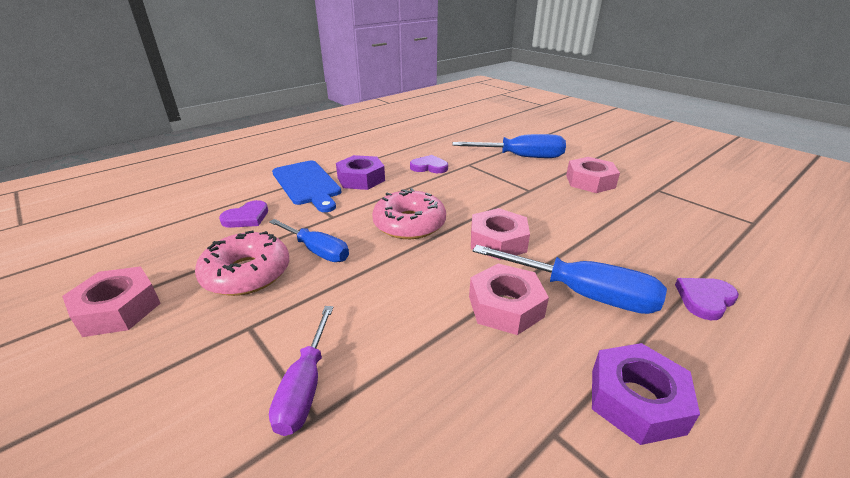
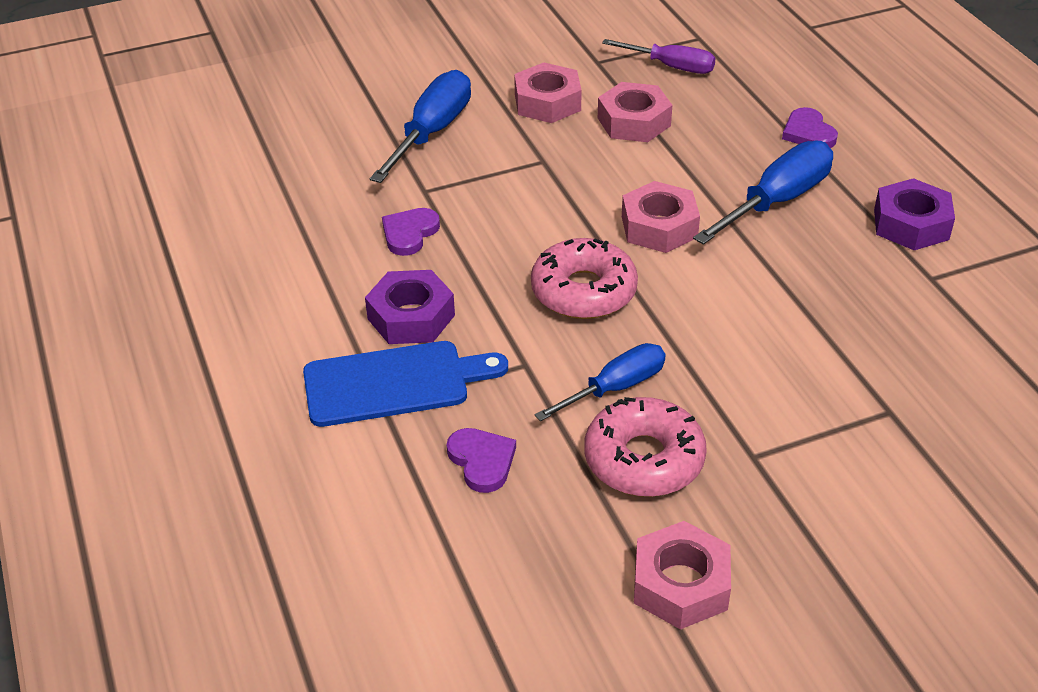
camera: 70 degrees left, 10 degrees up
purple screwdriver [269,306,333,436] -> purple screwdriver moved to [602,39,716,74]
pink nut [469,264,549,335] -> pink nut moved to [598,82,672,142]

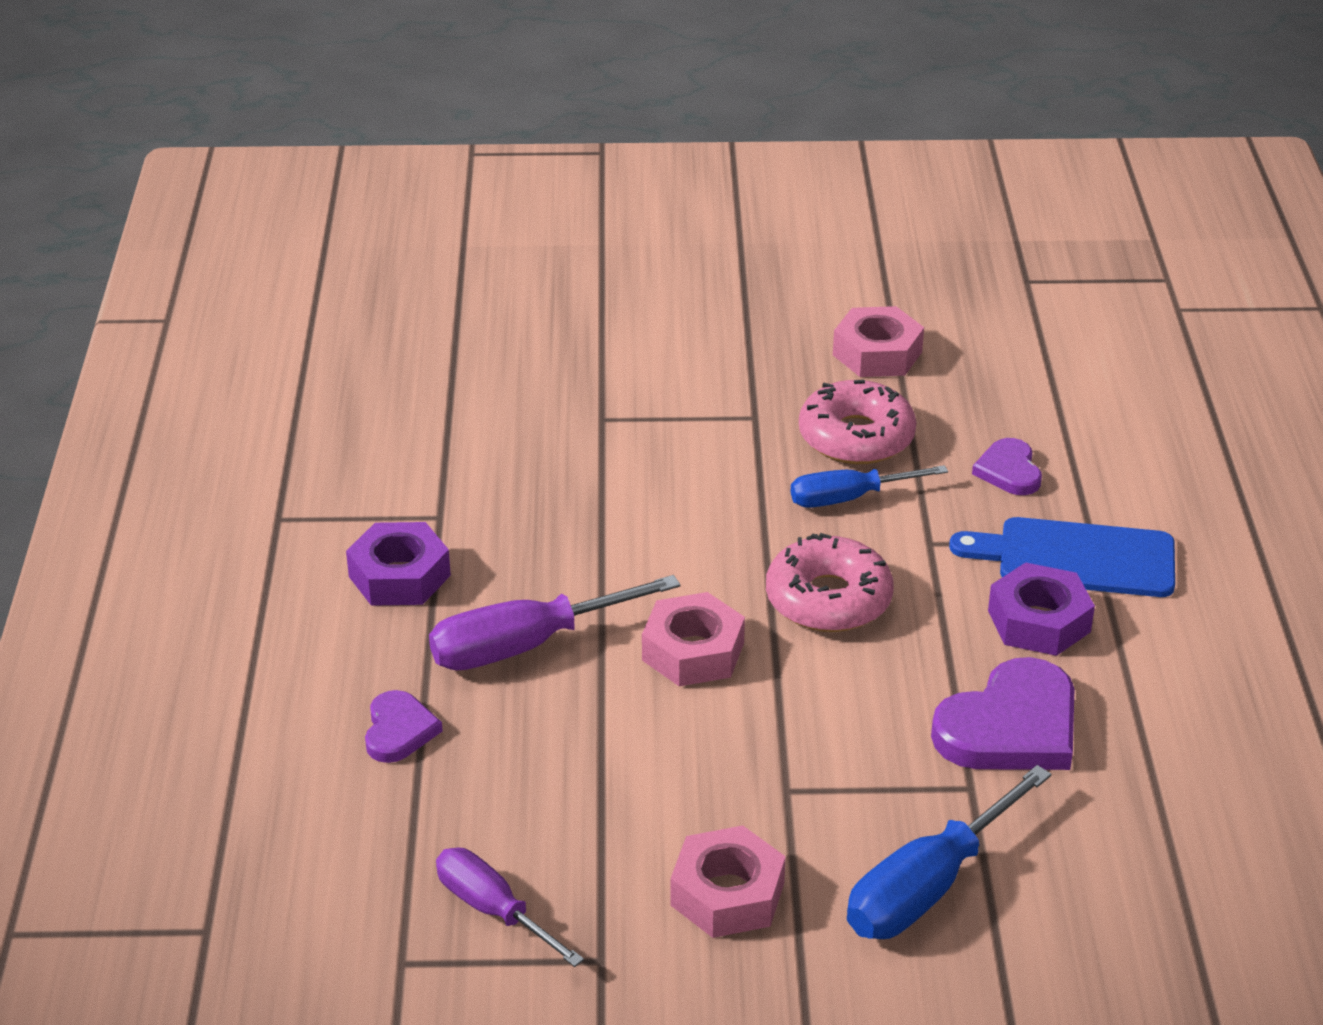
camera: 160 degrees left, 5 degrees down
purple heart [382,208,440,256] -> purple heart [931,657,1074,770], size x1.82
pink nut [598,82,672,142] -> none
blue screwdriver [693,140,833,245] -> purple screwdriver [429,575,680,670]

